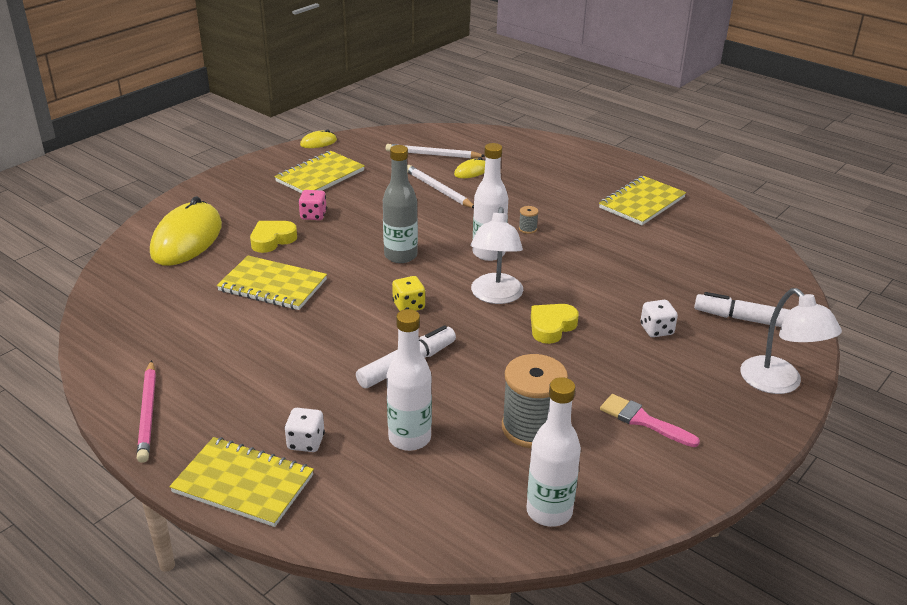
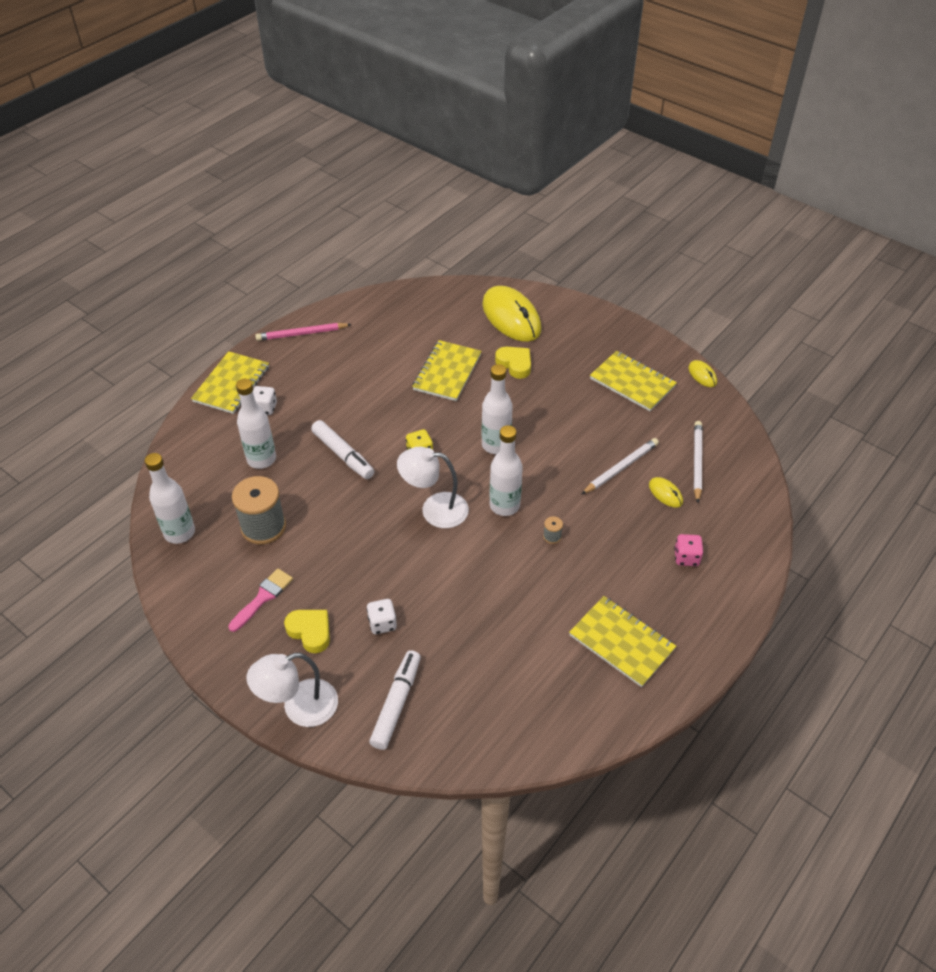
camera: 90 degrees right, 15 degrees up
yellow mouse [150,196,222,266] -> yellow mouse turned 45 degrees clockwise [482,286,541,342]
pink dice [298,190,327,220] -> pink dice moved to [674,534,704,566]
grey bottle [383,145,418,263] -> white bottle [481,364,513,454]
yellow heart [531,304,579,344] -> yellow heart moved to [284,610,330,653]

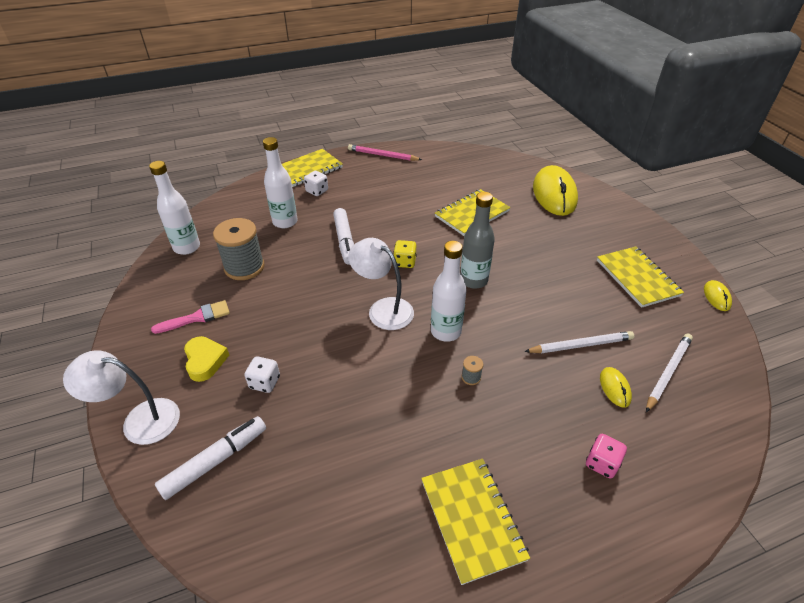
camera: 30 degrees right, 5 degrees down
white bottle [481,364,513,454] -> grey bottle [460,192,495,289]
yellow heart [495,347,531,379] -> none

